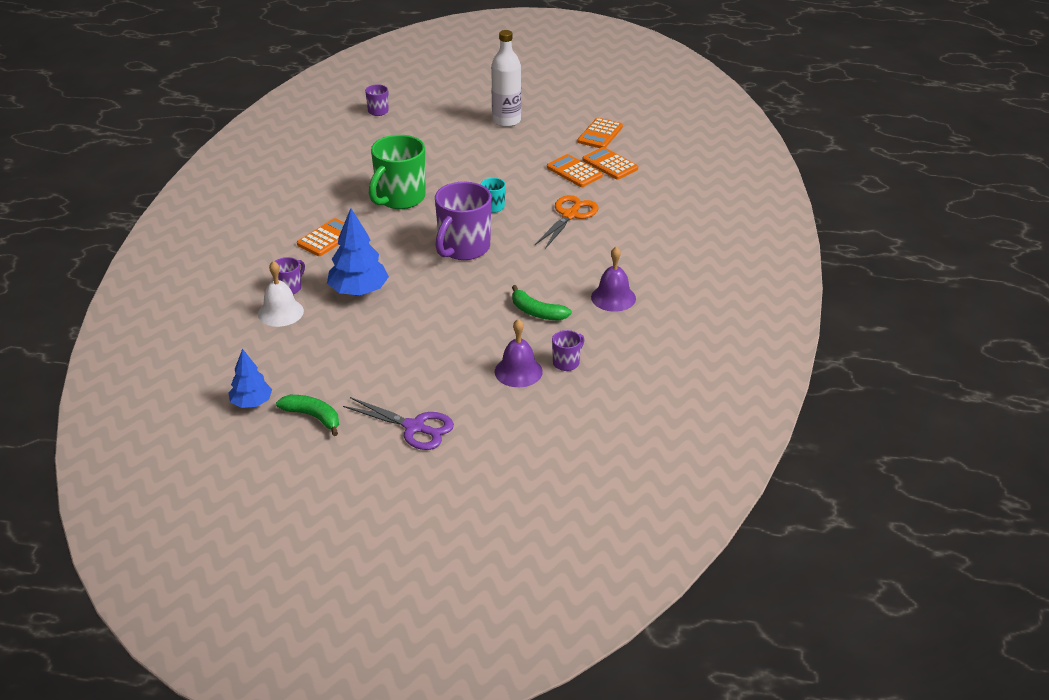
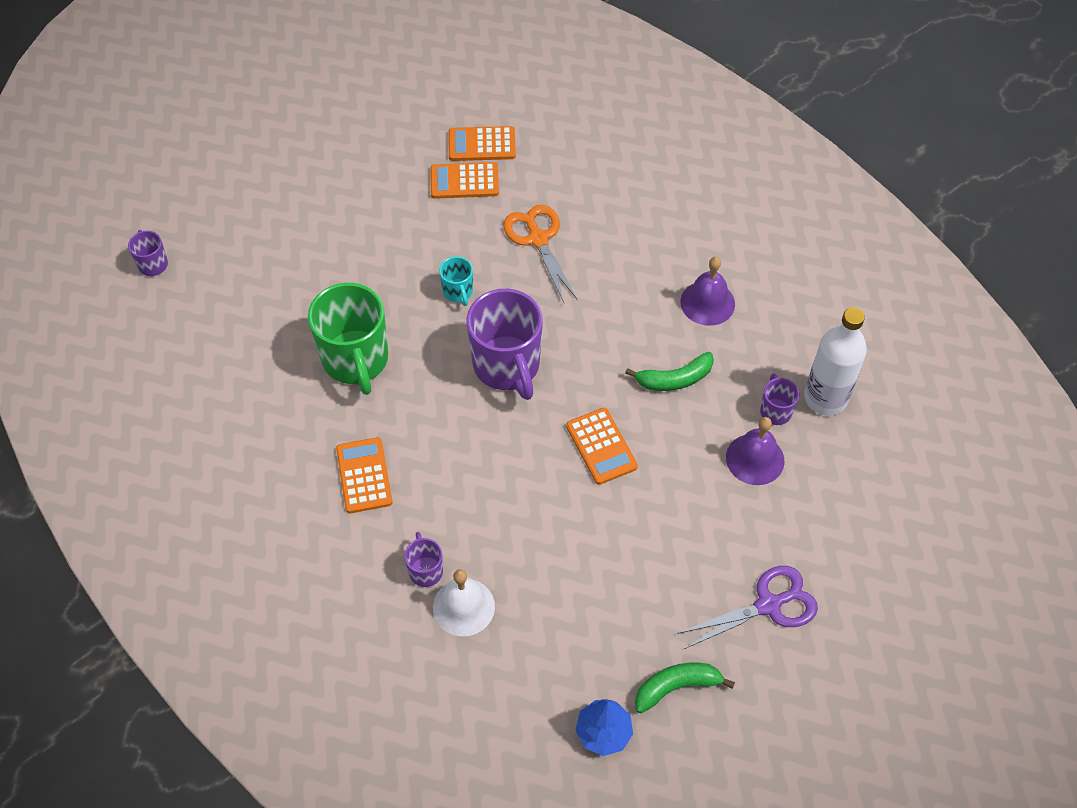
camera: 50 degrees left, 20 degrees up
blue tree [327,208,389,296] -> none
white bottle [491,30,521,127] -> white bottle moved to [804,307,867,416]
orange calculator [578,118,623,148] -> orange calculator moved to [566,408,638,485]

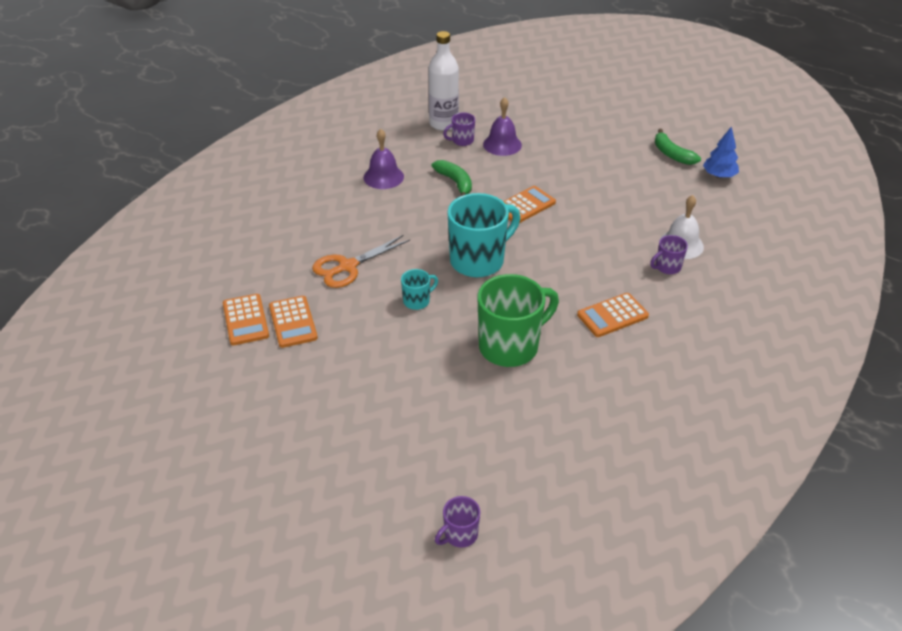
camera: 105 degrees left, 15 degrees down
purple mug [467,289,543,400] -> turquoise mug [447,193,520,277]
purple scissors [677,566,818,649] -> none

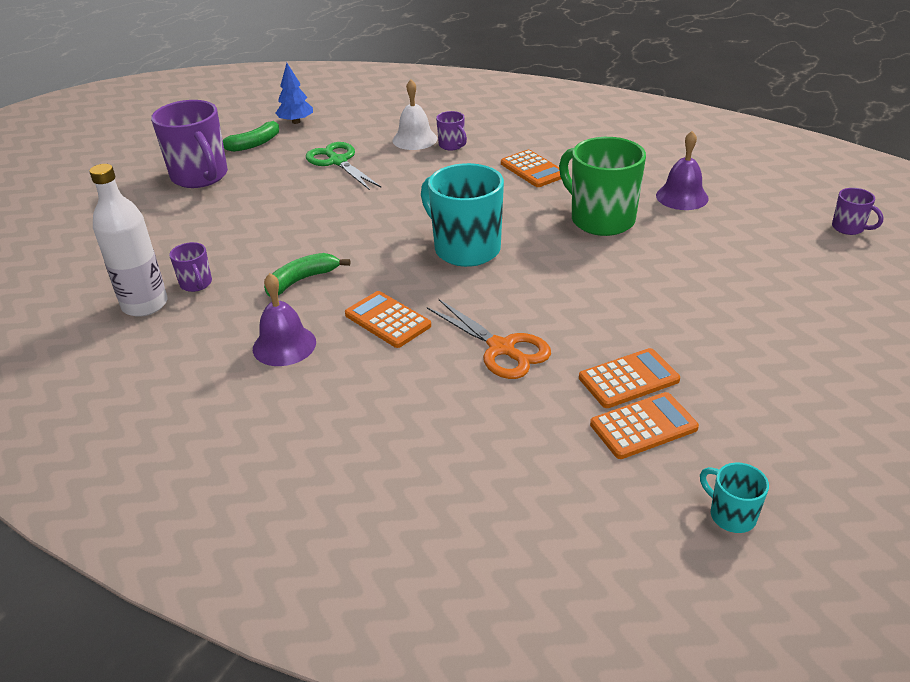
camera: 95 degrees left, 5 degrees down
turquoise mug [401,269,438,310] -> turquoise mug moved to [700,463,769,533]
purple bell [483,97,522,156] -> purple bell moved to [656,131,709,210]
orange calculator [503,186,556,223] -> orange calculator moved to [345,291,431,348]
none -> purple mug [151,100,228,188]
none -> green scissors [306,142,381,190]

